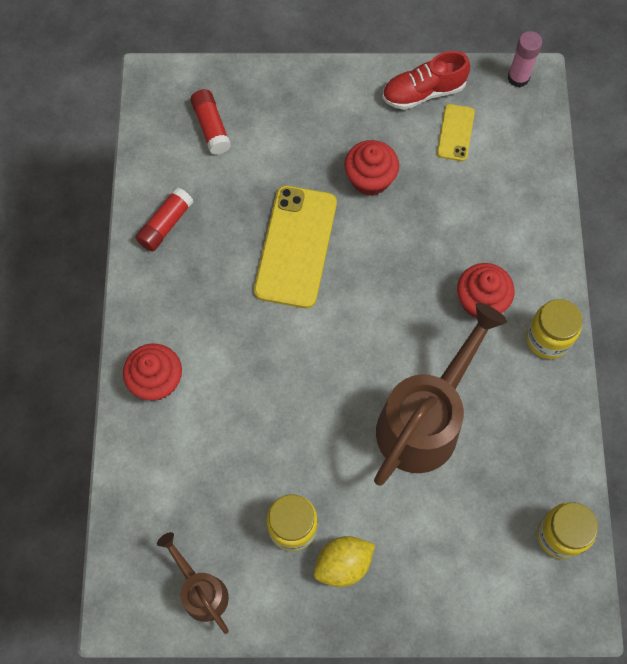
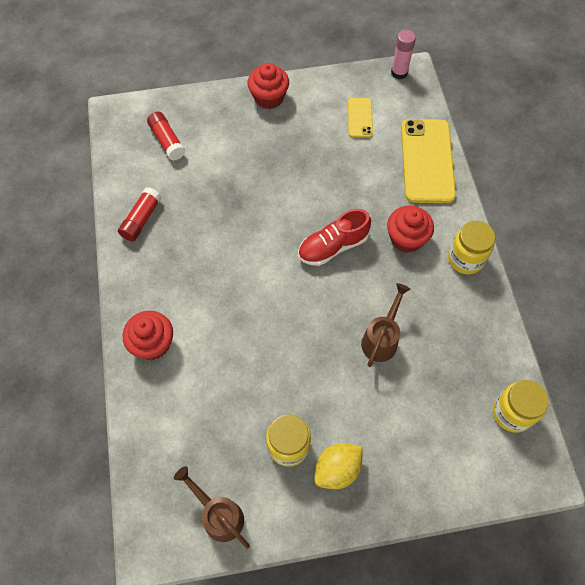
camera: 10 degrees left, 5 degrees down
yellow phone [254,185,337,308] -> yellow phone moved to [401,119,456,203]
red cupcake [344,140,399,196] -> red cupcake moved to [248,63,289,109]
brown watering can [374,303,507,486] -> brown watering can [361,283,411,367], size x0.53
red shoe [382,51,470,110] -> red shoe moved to [298,209,371,266]

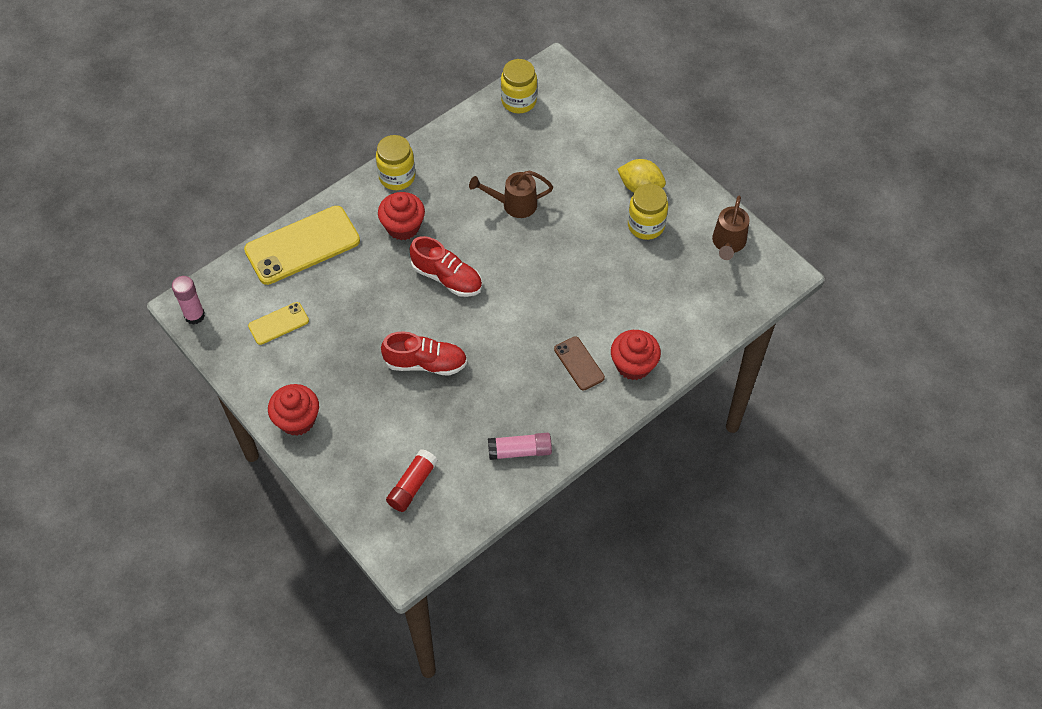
camera: 120 degrees left, 5 degrees down
red glue stick [118,187,162,242] -> pink glue stick [488,433,552,460]
none -> red shoe [381,331,467,376]
none -> brown phone [554,336,605,391]

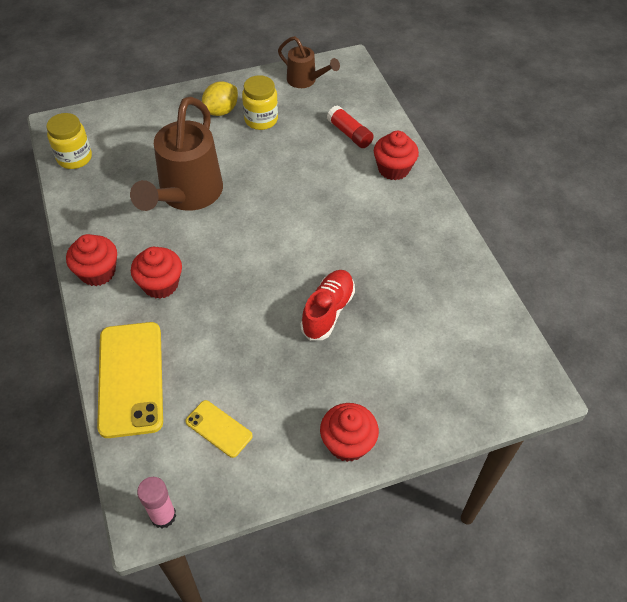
camera: 70 degrees left, 5 degrees down
yellow phone [248,302,309,345] -> yellow phone turned 45 degrees counterclockwise [186,400,253,458]
yellow jar [376,135,415,190] -> red cupcake [66,234,117,286]
red glue stick [386,449,438,512] -> red glue stick moved to [327,105,374,148]
red shoe [410,236,482,297] -> none
brown watering can [469,170,553,218] -> brown watering can [130,97,223,211], size x1.90
pink glue stick [488,433,552,460] -> none
brown phone [554,336,605,391] -> none

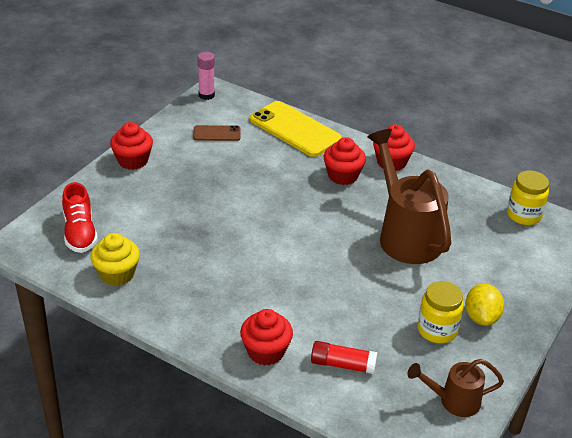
camera: 140 degrees right, 15 degrees down
yellow phone [186,400,253,458] -> brown phone [193,125,241,141]
red shoe [300,270,355,341] -> red shoe moved to [62,182,98,253]
none -> yellow cupcake [90,233,140,286]

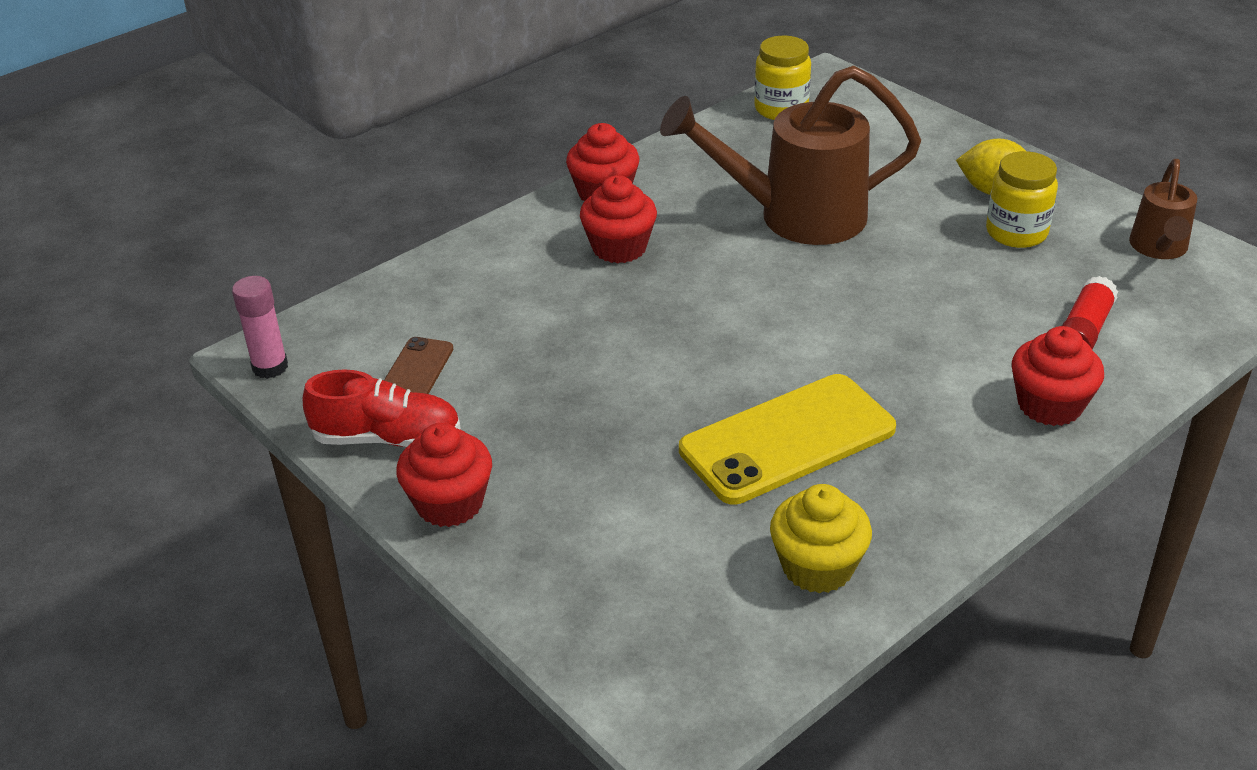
camera: 70 degrees left, 0 degrees up
red shoe [62,182,98,253] -> red shoe moved to [303,370,461,447]
yellow phone [250,101,342,157] -> yellow phone moved to [679,374,896,505]

